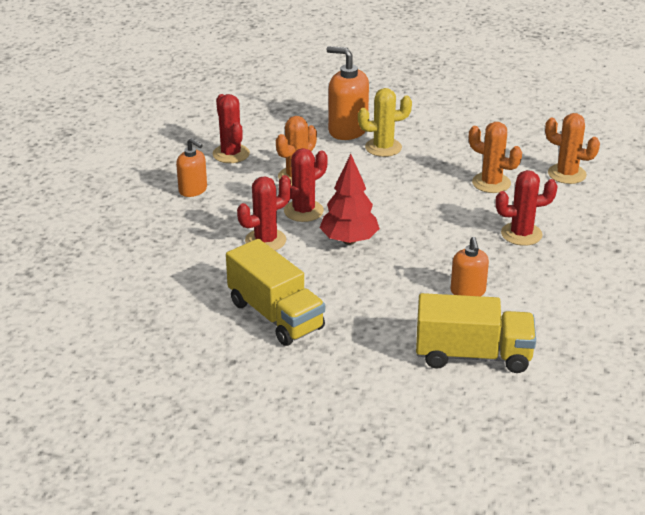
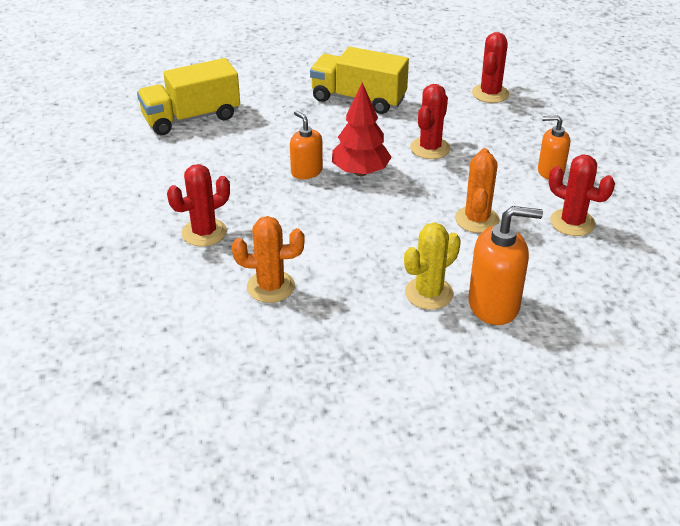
camera: 150 degrees right, 5 degrees up
red cactus [279,148,328,222] -> red cactus moved to [472,32,509,103]
orange soap dispenser [451,237,489,296] -> orange soap dispenser moved to [290,111,323,179]
orange cactus [545,113,600,184] -> none

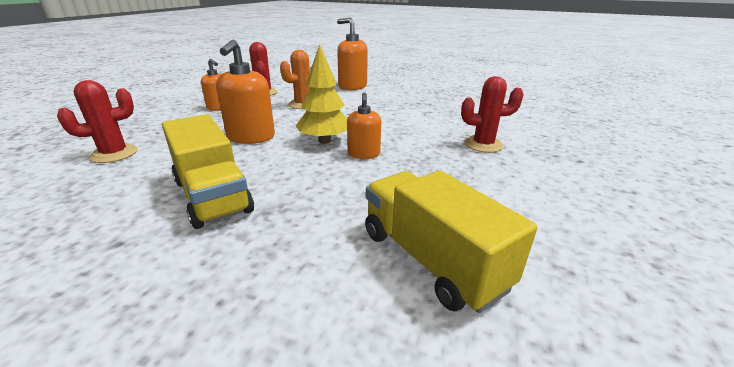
camera: 145 degrees left, 10 degrees down
yellow truck [137,58,240,135] -> yellow truck turned 135 degrees counterclockwise [365,170,538,313]
orange cactus [232,216,305,303] -> none
red tree [332,82,392,176] -> yellow tree [296,44,347,144]
yellow cactus [404,222,461,310] -> none
red cactus [410,84,450,159] -> orange soap dispenser [216,40,275,144]

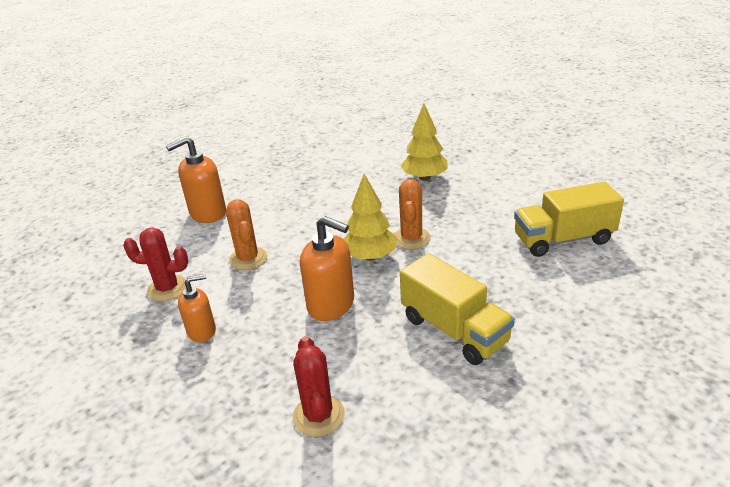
camera: 65 degrees left, 5 degrees up
yellow truck [162,114,254,229] -> yellow truck turned 60 degrees clockwise [400,253,515,365]
orange soap dispenser [347,92,381,159] -> orange cactus [394,179,431,249]
red cactus [461,76,524,153] -> yellow tree [400,104,448,181]

